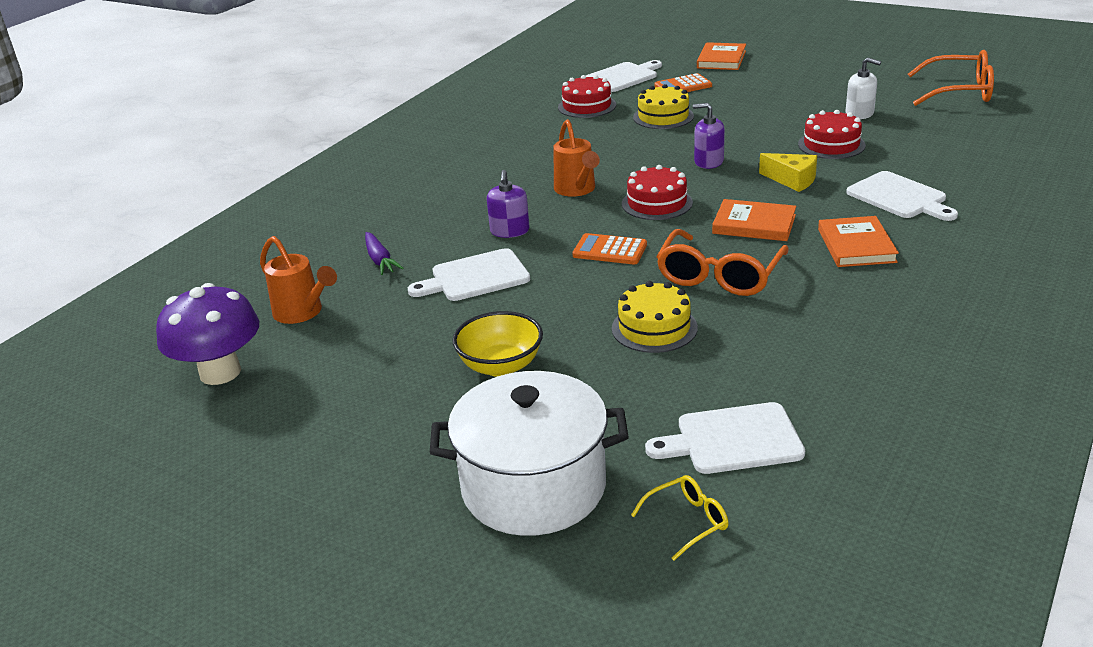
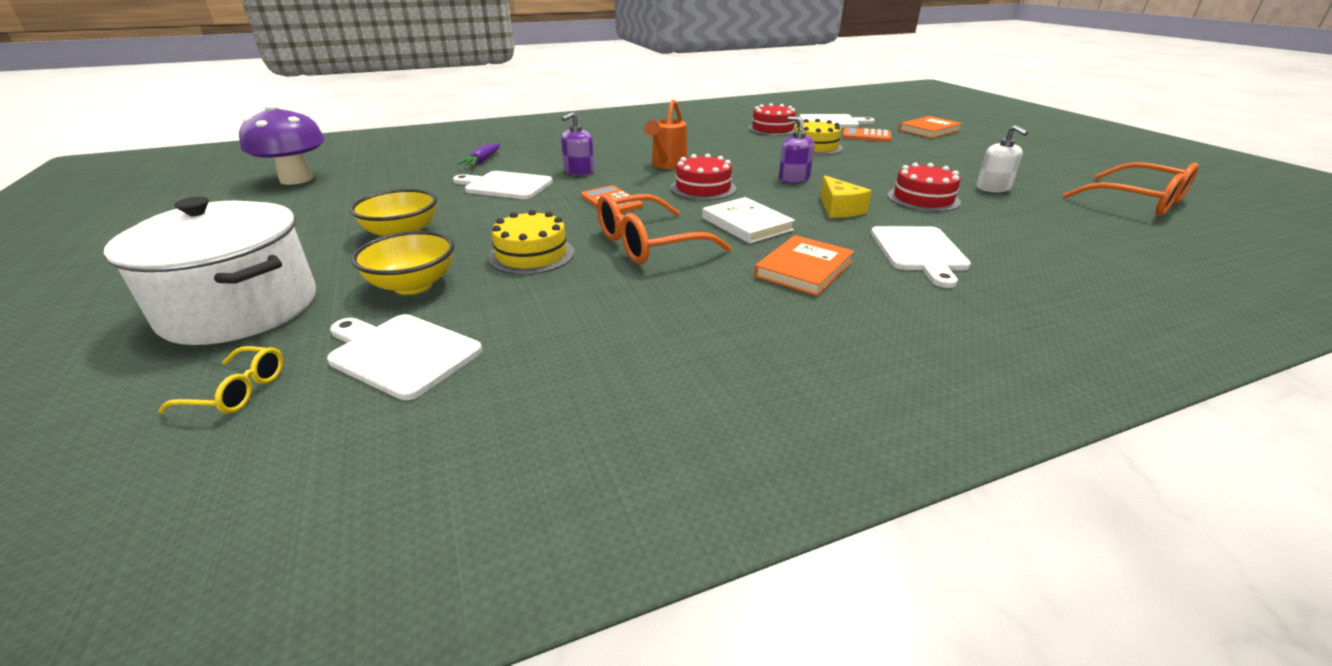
camera: 35 degrees right, 0 degrees up
orange watering can [260,236,337,324] -> none
orange book [712,199,796,241] -> white book [702,197,795,244]
none -> yellow bowl [352,231,454,295]

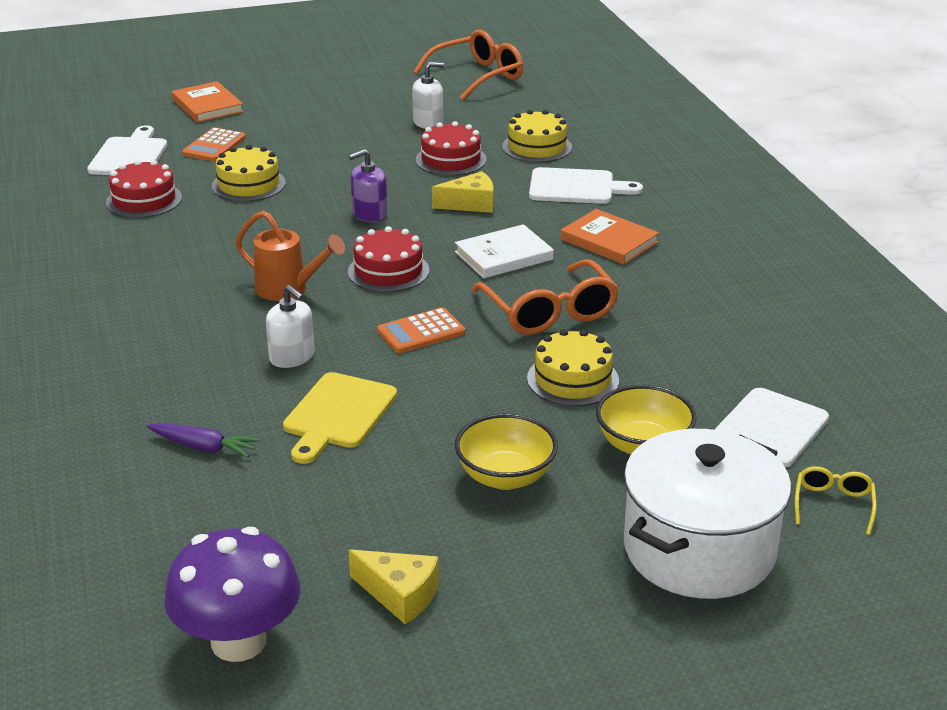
camera: 85 degrees left, 0 degrees up
white cutting board [453,171,553,199] -> yellow cutting board [283,372,397,464]
purple soap dispenser [561,112,594,176] -> white soap dispenser [266,285,315,368]
none -> yellow cheese [348,549,439,624]
none -> yellow cake [502,110,572,163]

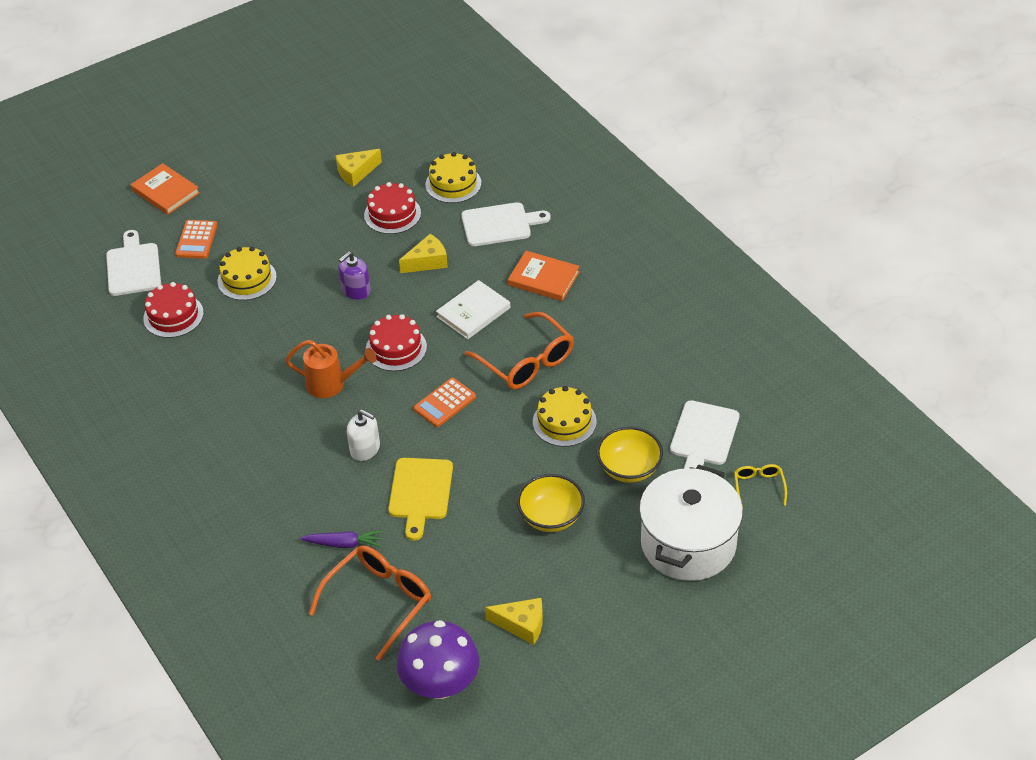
camera: 15 degrees left, 15 degrees up
white soap dispenser [412,62,444,129] -> yellow cheese [336,149,382,187]
orange glasses [414,30,523,100] -> orange glasses moved to [309,545,431,661]

